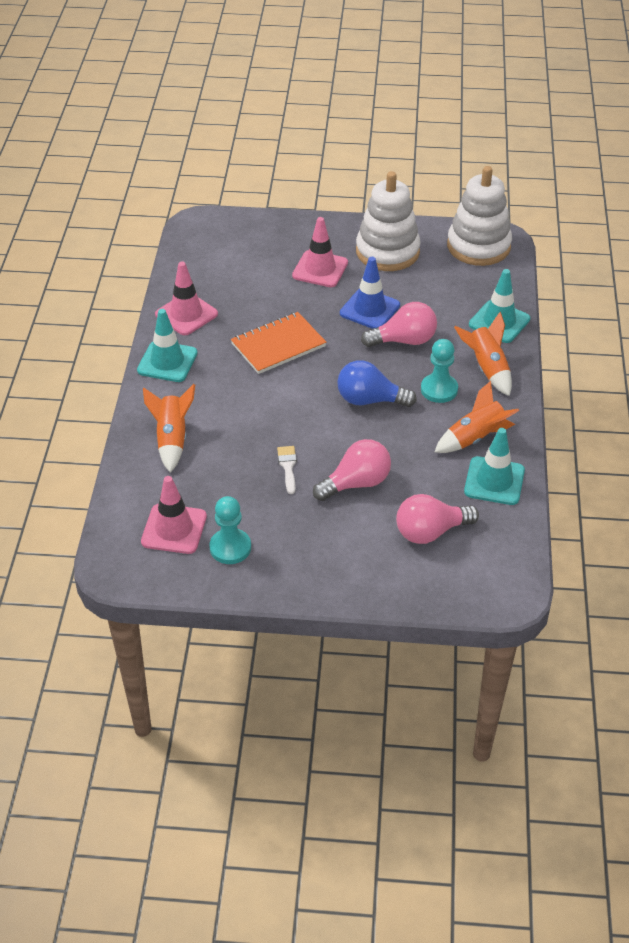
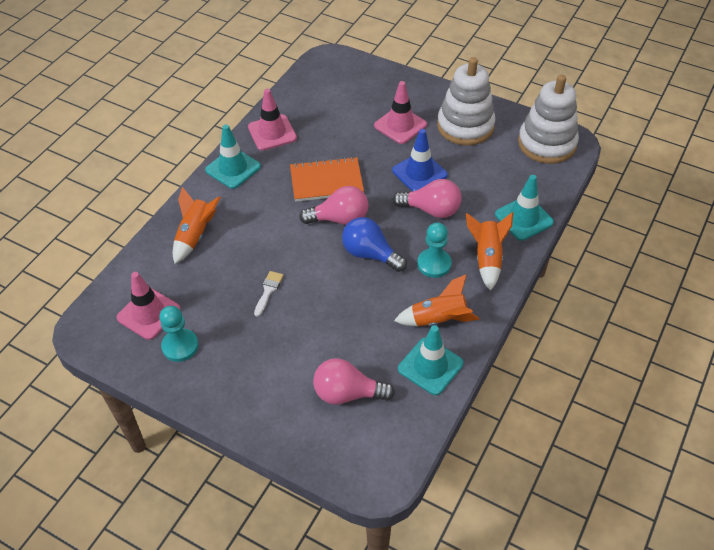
camera: 25 degrees right, 5 degrees up
pink light bulb [313,439,391,501] -> pink light bulb moved to [299,186,369,225]

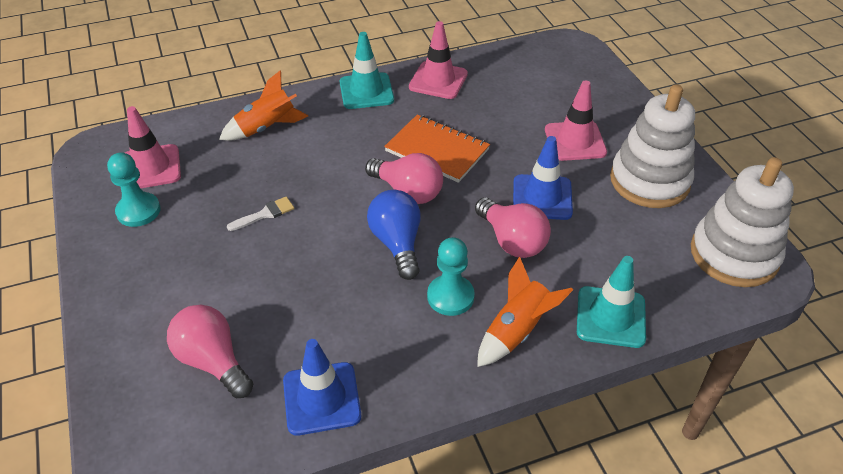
camera: 40 degrees right, 5 degrees down
orange rocket [394,275,480,326] -> none
turquoise traffic cone [398,325,464,395] -> blue traffic cone [283,339,361,436]

